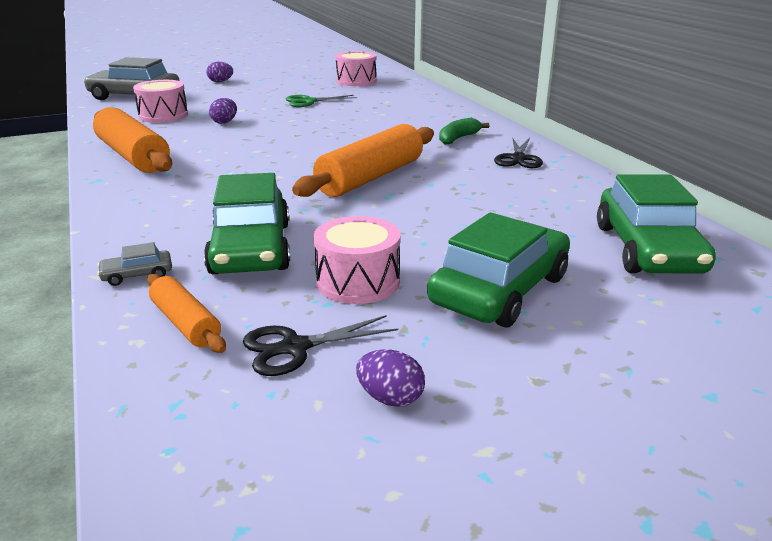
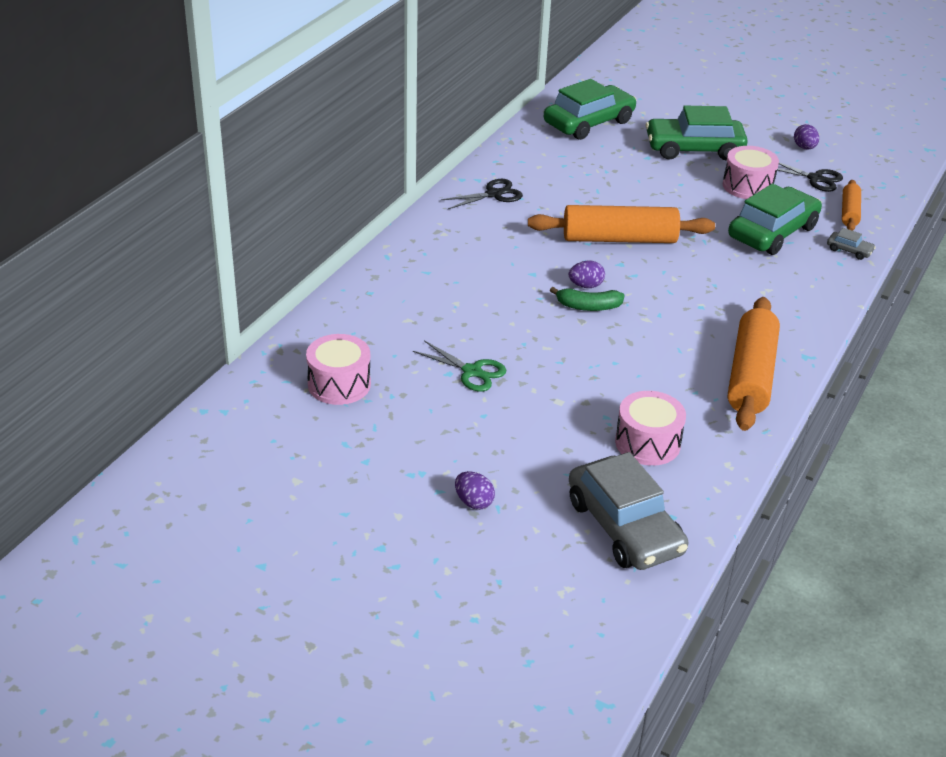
camera: 130 degrees left, 10 degrees up
purple egg [209,98,237,124] -> purple egg moved to [569,261,605,288]
green banana [439,118,489,145] -> green banana moved to [550,287,625,311]

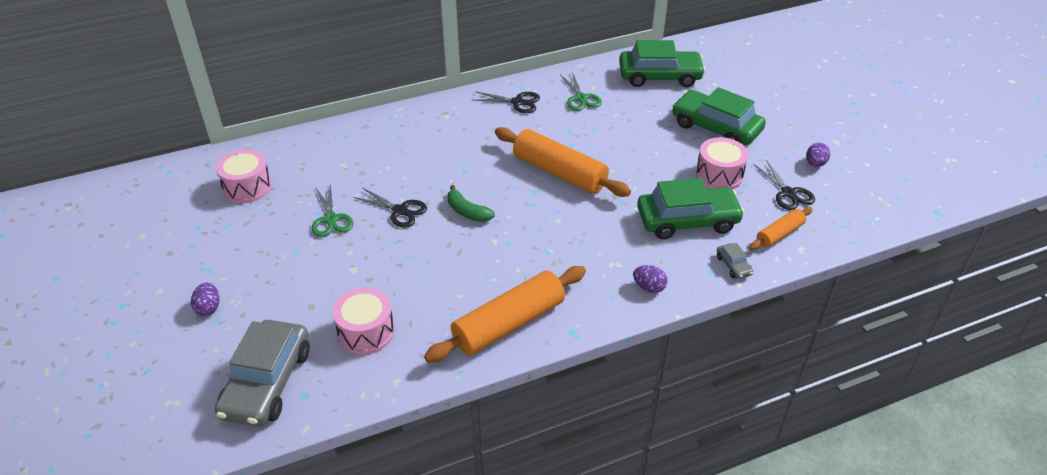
camera: 40 degrees right, 5 degrees up
purple egg [569,261,605,288] -> purple egg moved to [633,265,667,293]
none -> black scissors [353,188,427,228]
none -> green scissors [560,72,602,111]

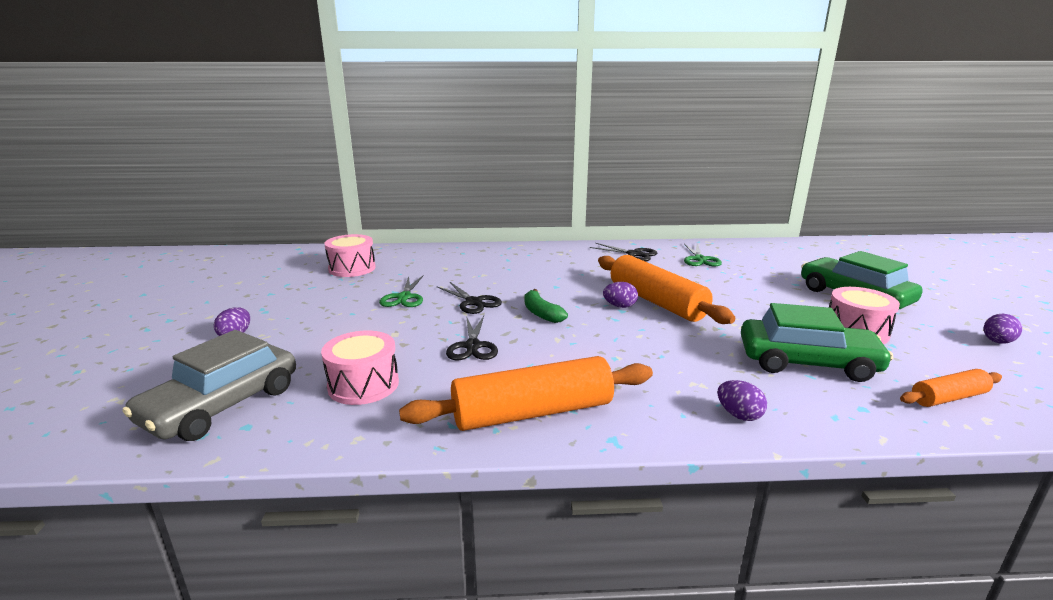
camera: 20 degrees right, 20 degrees down
green car [619,40,706,87] -> none
grey car [717,243,753,279] -> none
black scissors [753,160,815,210] -> black scissors moved to [446,316,498,360]
none -> purple egg [603,282,638,308]

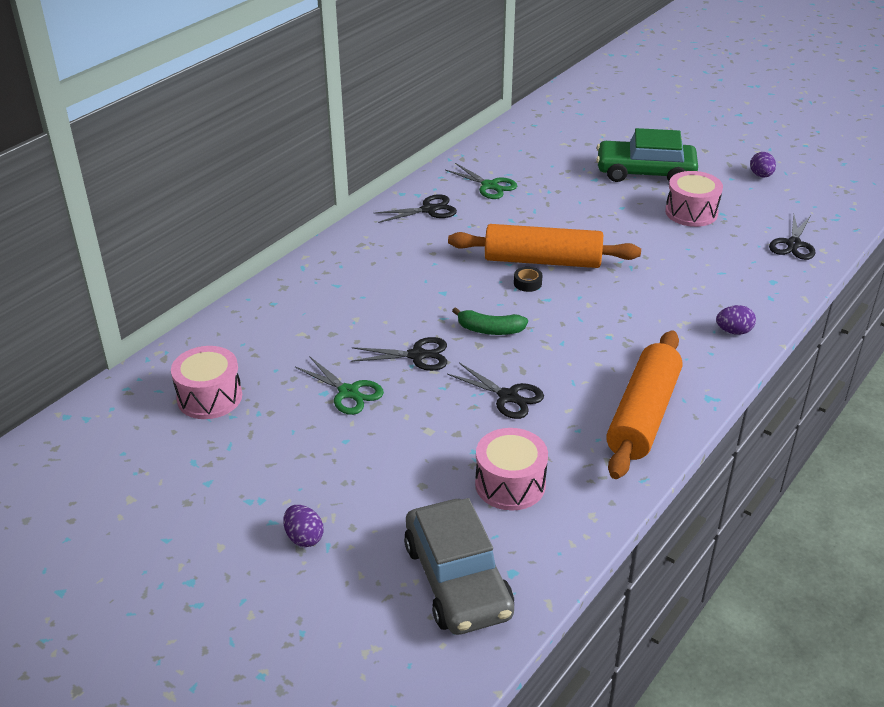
camera: 50 degrees left, 15 degrees up
purple egg [603,282,638,308] -> black tape [514,267,543,292]
green car [741,303,893,382] -> none
orange rolling pin [900,369,1002,407] -> black scissors [769,215,815,260]

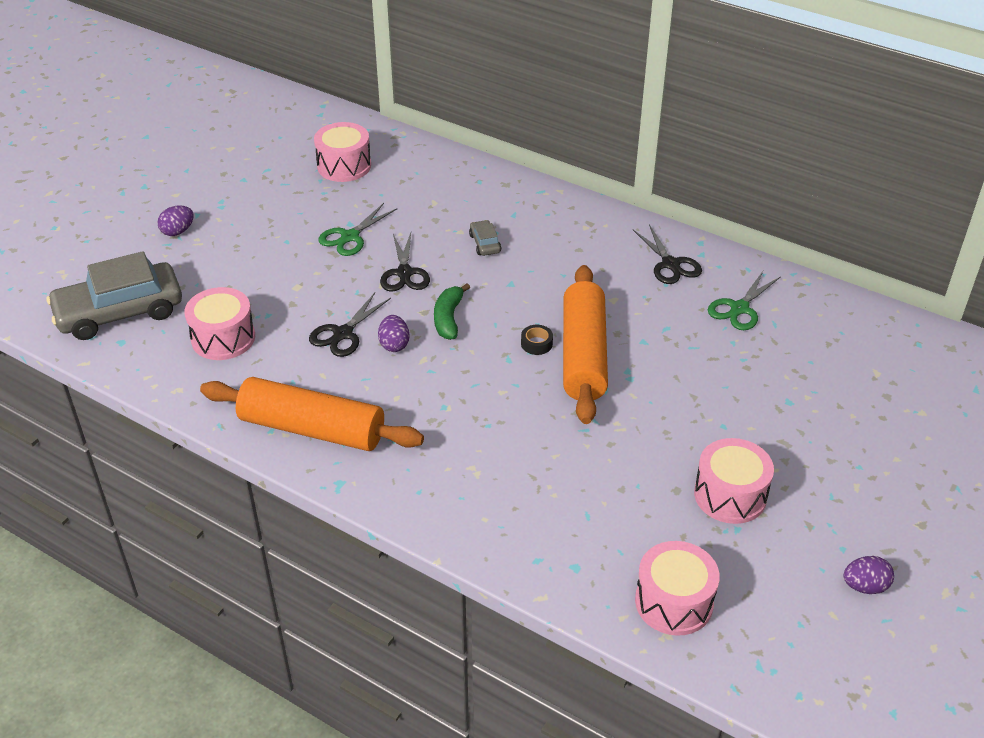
camera: 85 degrees right, 5 degrees up
green car [596,128,698,182] -> none
purple egg [716,305,756,335] -> purple egg moved to [378,315,410,352]
black scissors [769,215,815,260] -> pink drum [635,541,720,635]
none -> grey car [469,220,501,256]

